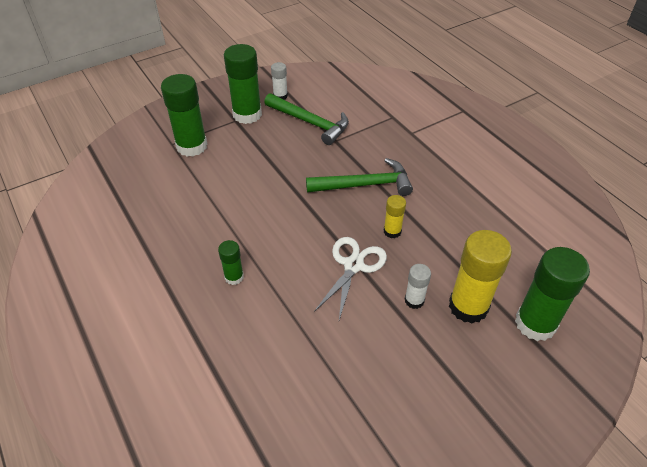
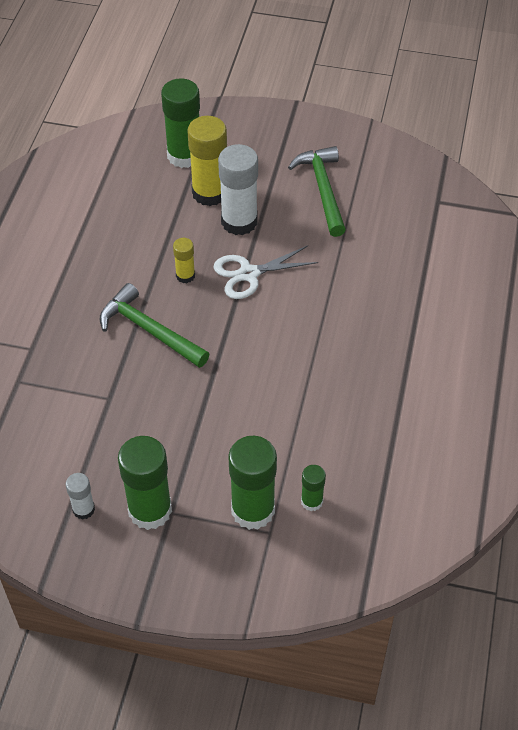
camera: 135 degrees left, 5 degrees up
green glue stick [218,240,244,285] -> green glue stick moved to [301,465,326,511]
green hammer [264,93,349,145] -> green hammer moved to [288,146,346,237]
white glue stick [405,264,431,309] -> white glue stick [218,144,258,235], size x1.96

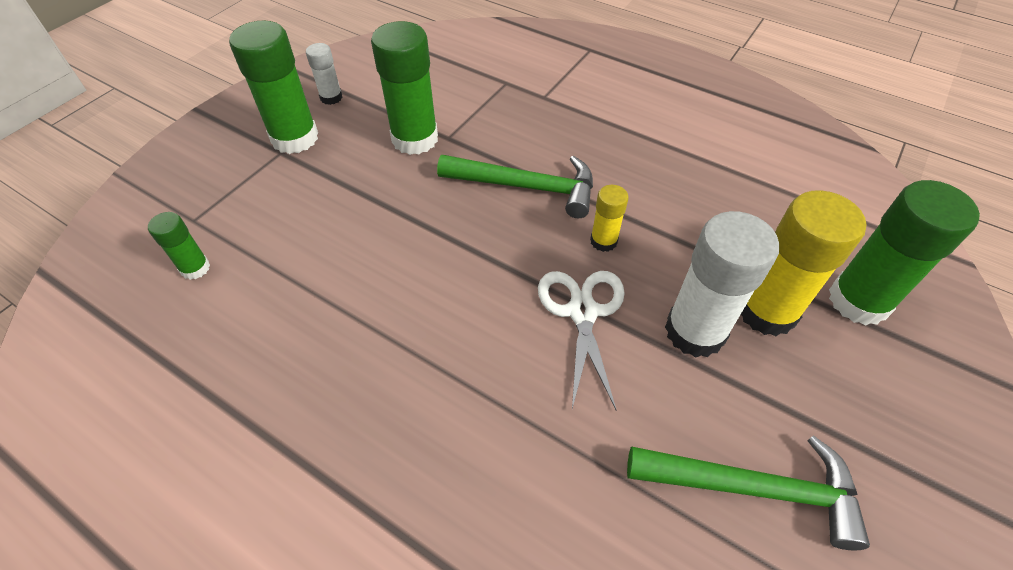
camera: 110 degrees right, 0 degrees up
green hammer [100,283,209,368] -> green hammer turned 45 degrees clockwise [437,155,593,218]
green glue stick [228,436,277,530] -> green glue stick moved to [371,21,438,155]

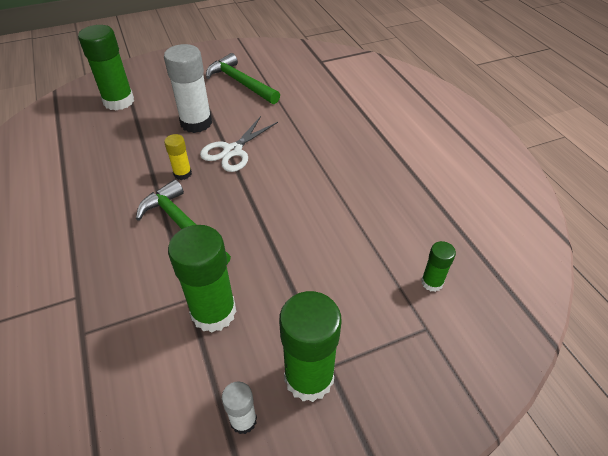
camera: 145 degrees left, 5 degrees down
yellow glue stick [741,190,866,336] -> none

